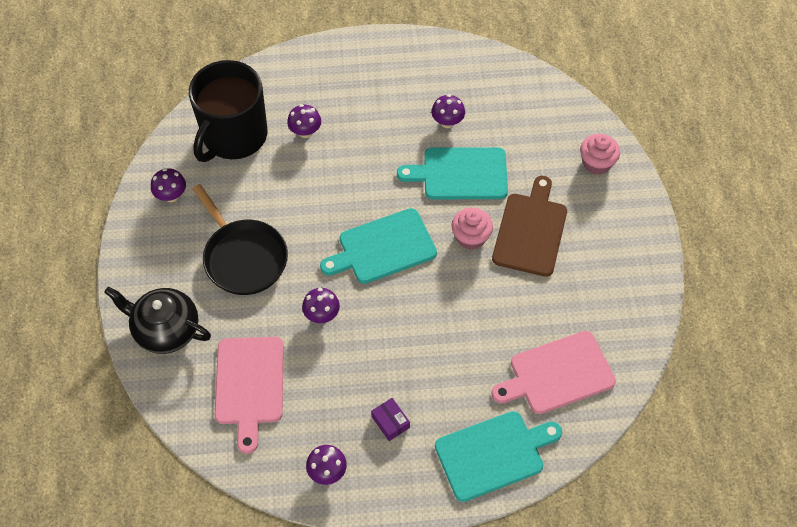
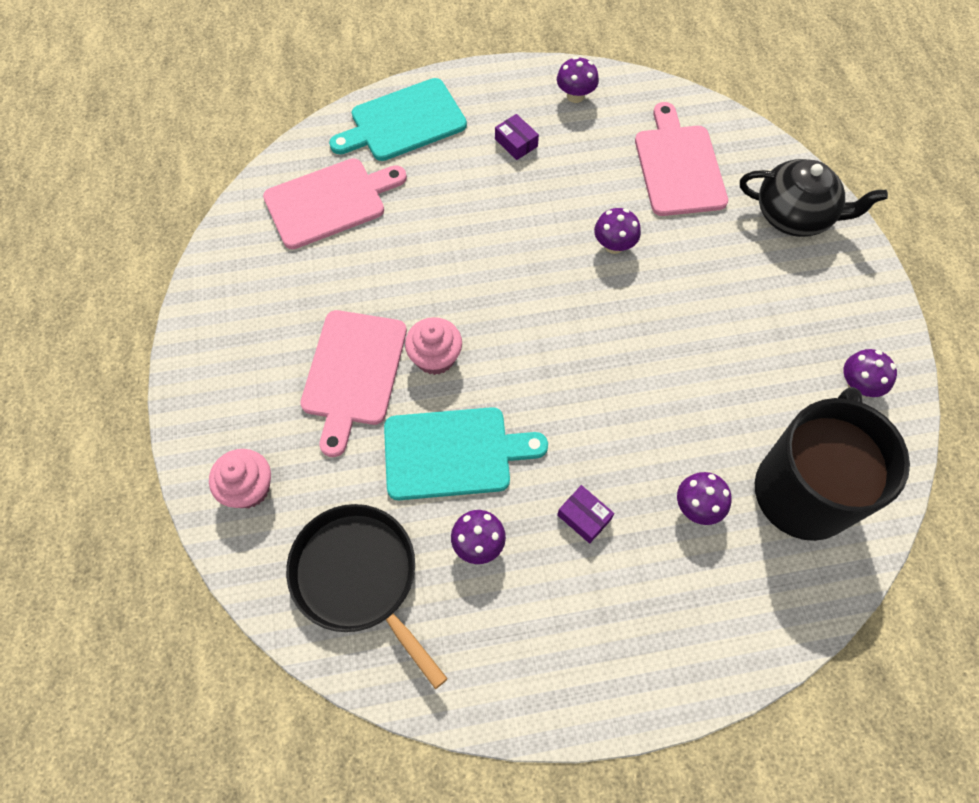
camera: 175 degrees right, 5 degrees up
black pan [193,184,288,295] -> black pan moved to [286,504,448,689]
turquoise cutting board [320,208,437,284] -> none
brown cutting board [492,176,567,277] -> pink cutting board [300,310,407,457]
none -> purple box [557,485,614,544]

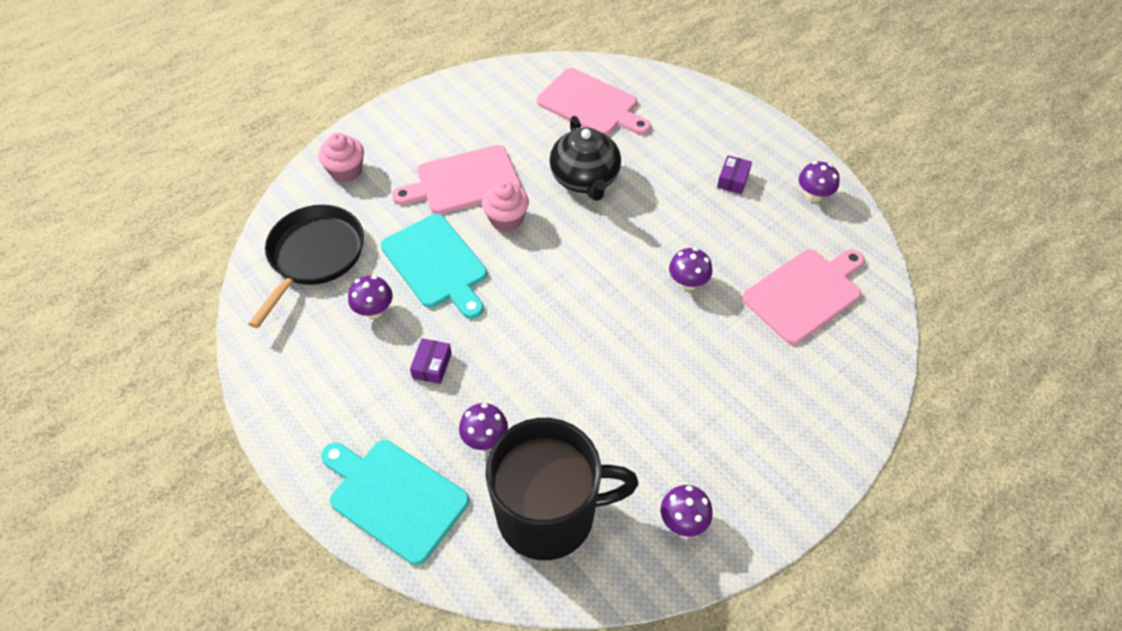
camera: 60 degrees right, 10 degrees down
turquoise cutting board [329,78,467,161] -> turquoise cutting board moved to [321,440,469,565]
black teapot [740,159,888,237] -> black teapot moved to [549,116,621,201]

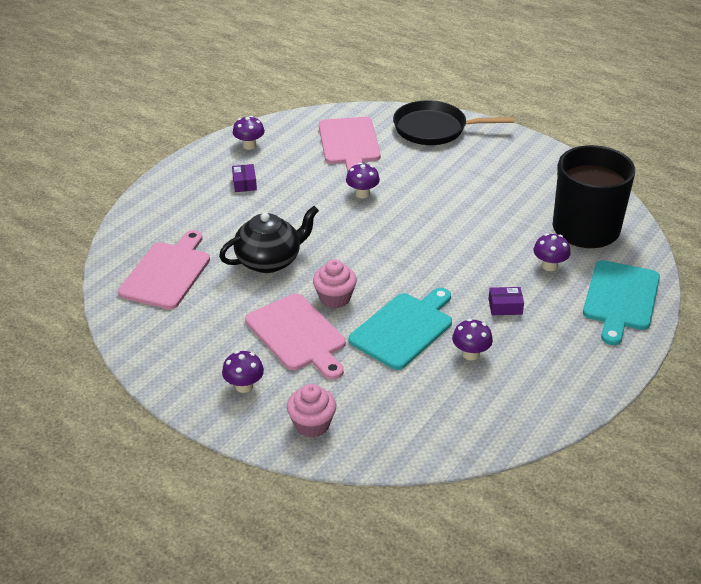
camera: 105 degrees left, 15 degrees down
black pan [248,205,364,328] -> black pan moved to [393,100,514,145]
purple mushroom [661,485,713,537] -> purple mushroom moved to [222,351,264,393]
purple box [717,155,752,194] -> purple box turned 75 degrees clockwise [232,164,257,192]
pink cutting board [742,249,865,345] -> pink cutting board turned 135 degrees counterclockwise [319,117,381,172]

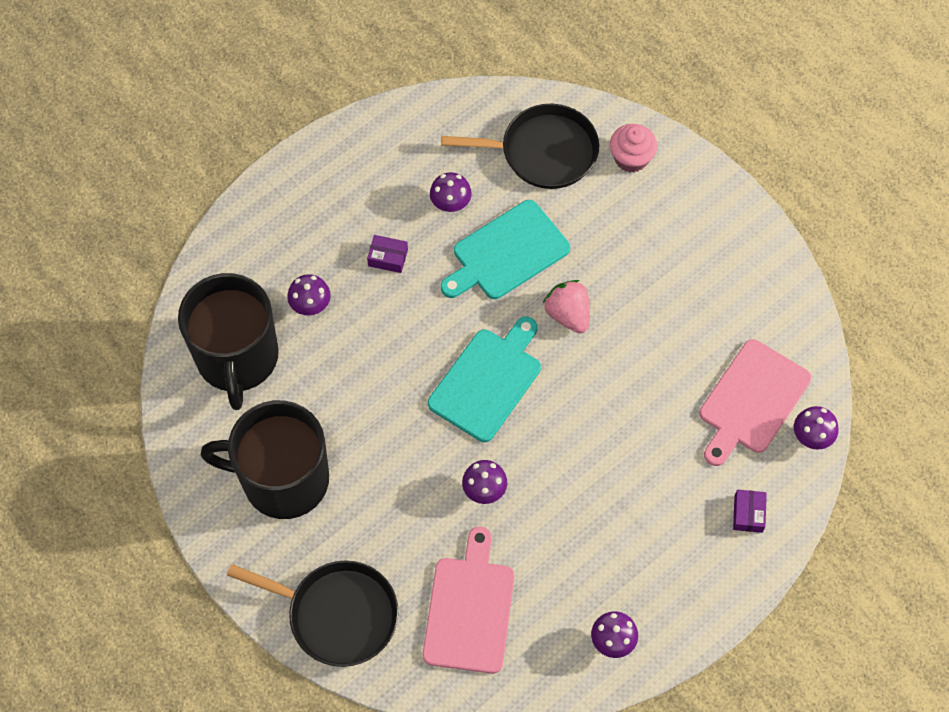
camera: 165 degrees left, 25 degrees up
black teapot [219,206,319,273] -> none
purple mushroom [222,351,264,393] -> purple mushroom moved to [794,406,838,450]
purple box [232,164,257,192] -> purple box moved to [733,490,767,533]
pink cutting board [245,293,346,380] -> none
pink cupcake [313,259,357,308] -> pink strawberry [543,280,590,333]
turquoise cutting board [583,260,660,345] -> turquoise cutting board moved to [428,317,541,442]
none -> black mug [201,400,329,519]
none -> black pan [441,104,599,189]

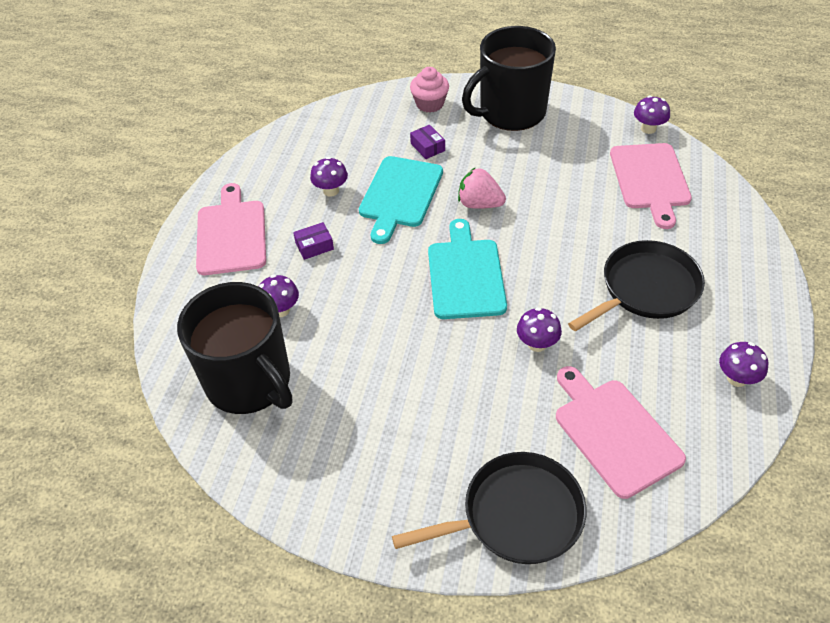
camera: 35 degrees left, 15 degrees down
black mug [201,400,329,519] -> black mug moved to [462,26,556,131]
black pan [441,104,599,189] -> black pan moved to [568,240,705,331]
purple box [733,490,767,533] -> purple box moved to [410,125,445,159]
purple mushroom [794,406,838,450] -> purple mushroom moved to [634,96,670,134]
none -> pink cutting board [196,183,266,275]

